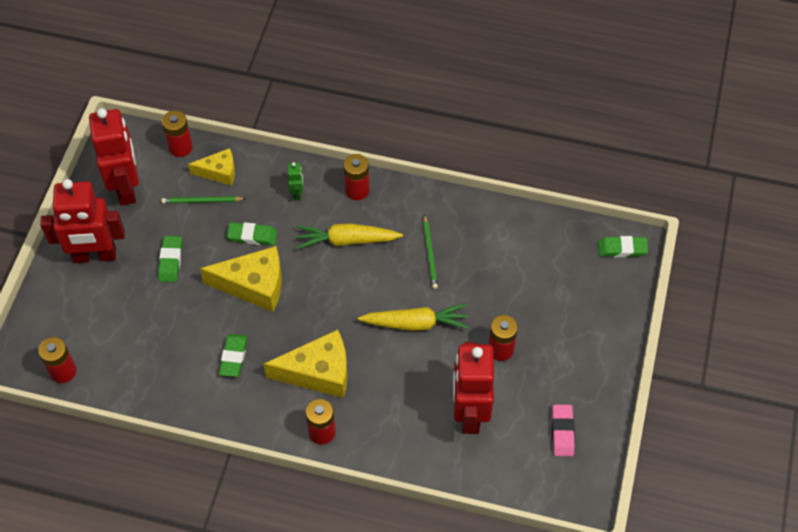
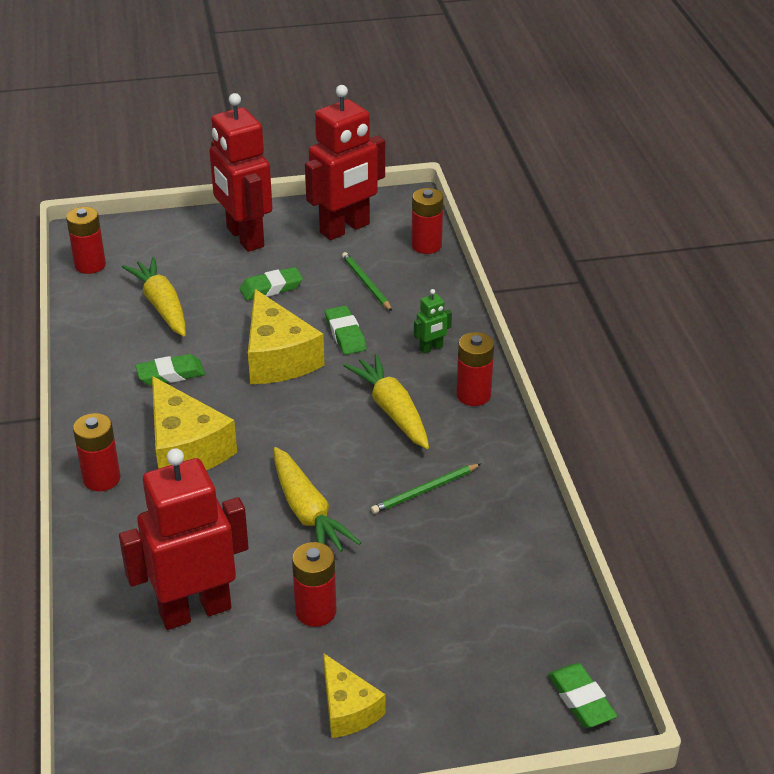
camera: 65 degrees right, 20 degrees down
yellow cheese [188,148,235,185] -> yellow cheese moved to [323,653,385,738]
pink eraser [552,404,575,456] -> none
none -> yellow carrot [122,257,186,336]

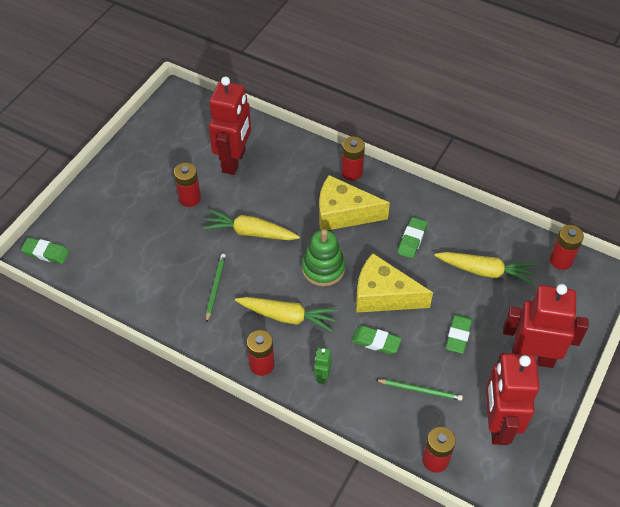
camera: 130 degrees right, 15 degrees up
yellow cheese [323,653,385,738] -> none
none -> green stacking toy [302,229,345,286]

